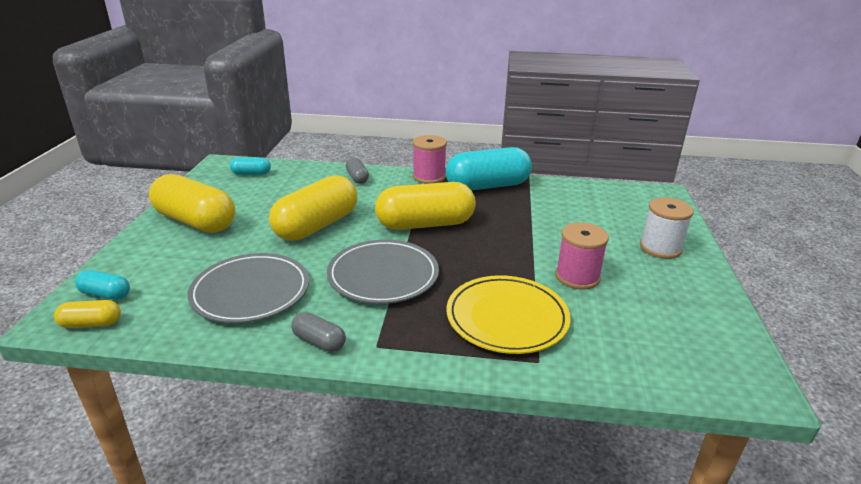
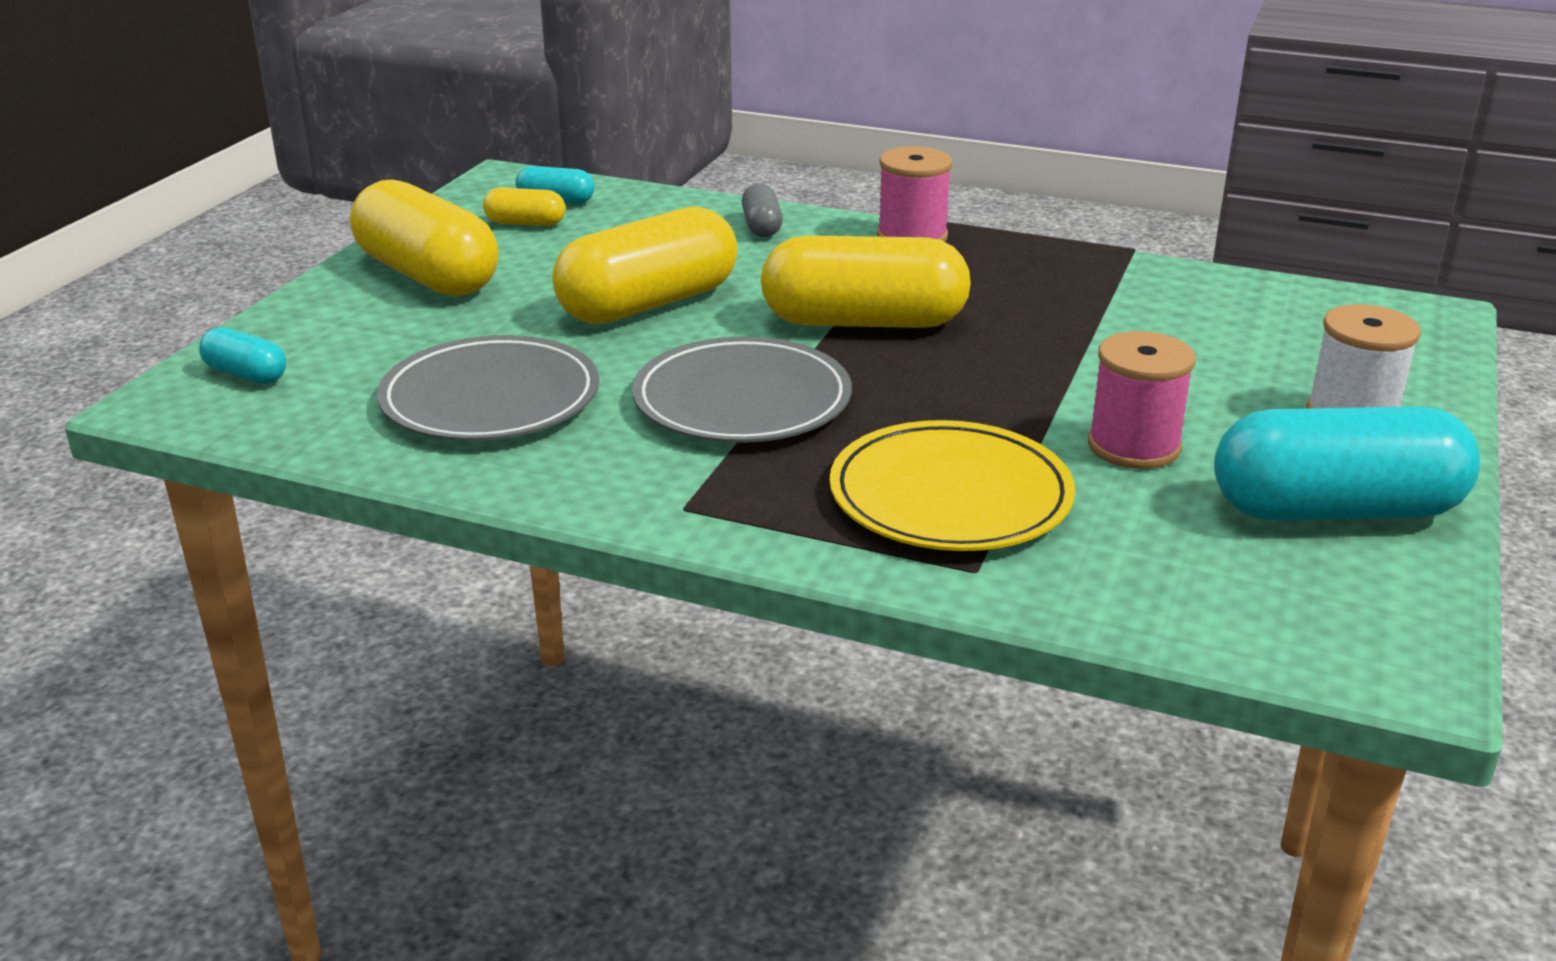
camera: 15 degrees right, 0 degrees up
yellow capsule [54,300,121,328] -> yellow capsule moved to [483,188,566,226]
grey capsule [291,312,346,352] -> none
turquoise capsule [445,147,532,190] -> turquoise capsule moved to [1214,406,1480,521]

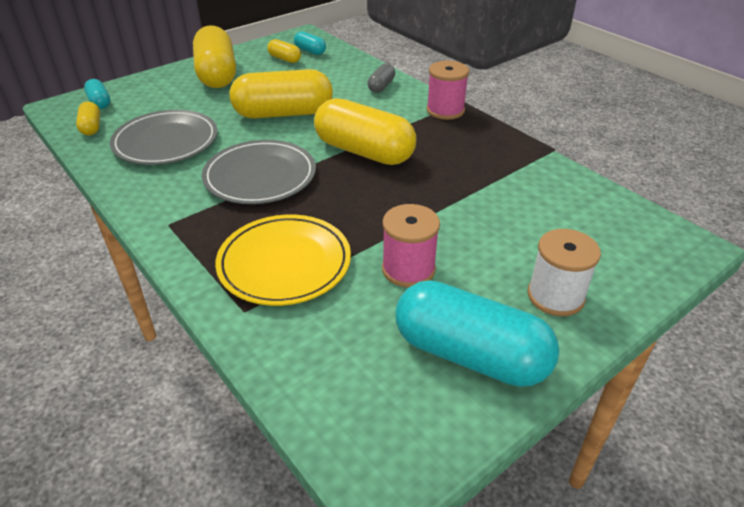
camera: 30 degrees right, 10 degrees up
none -> yellow capsule [76,102,100,135]

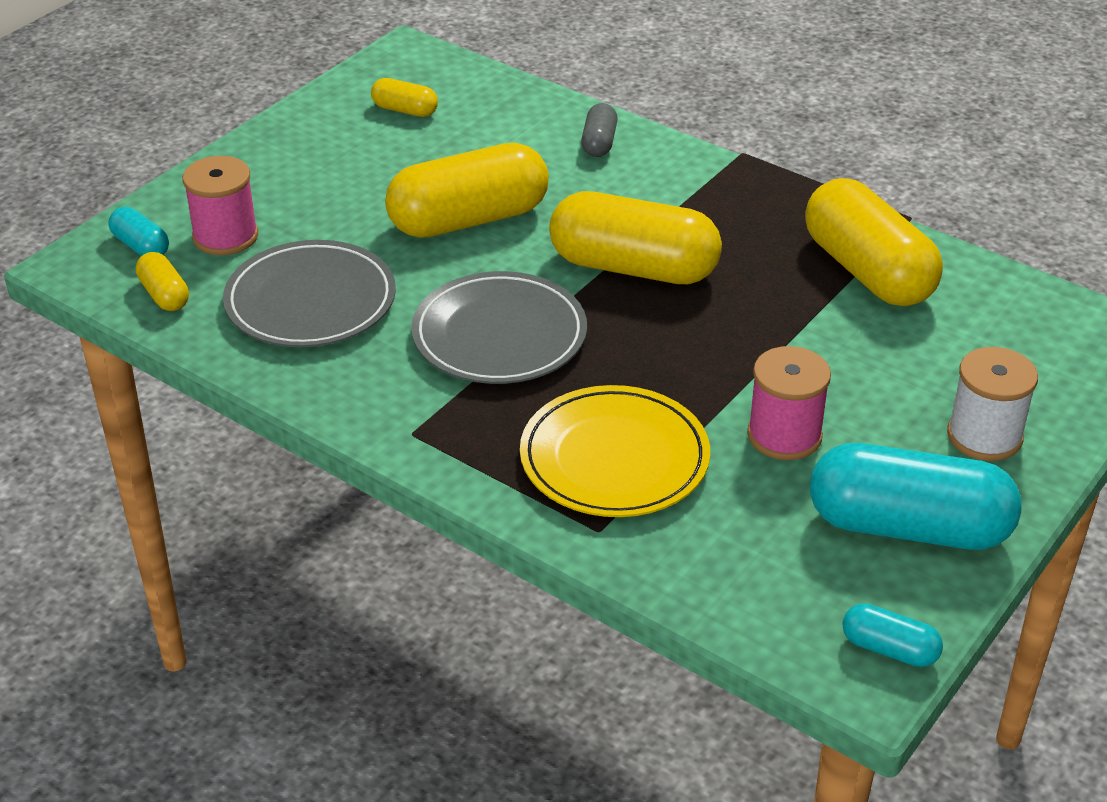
camera: 15 degrees left, 0 degrees up
yellow capsule [193,25,236,88] -> yellow capsule moved to [805,178,943,306]
turquoise capsule [294,31,326,55] -> turquoise capsule moved to [842,603,943,667]
pink spool [426,61,469,120] -> pink spool moved to [182,156,258,255]

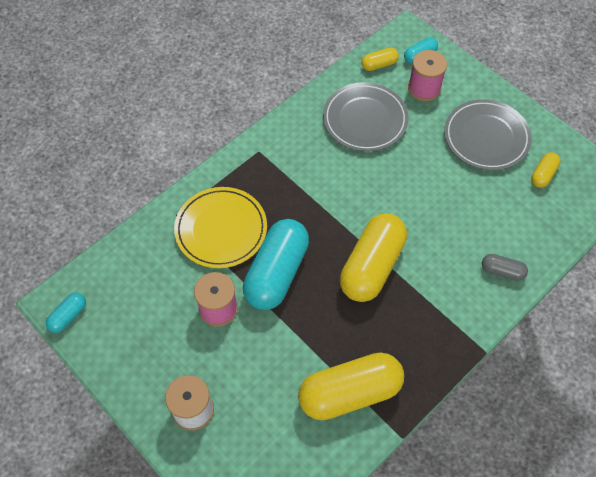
camera: 100 degrees right, 20 degrees up
yellow capsule [385,143,549,238] -> none
grey plate [411,271,587,384] -> grey plate moved to [444,99,532,170]
turquoise capsule [810,443,1022,550] -> turquoise capsule moved to [243,219,309,310]

